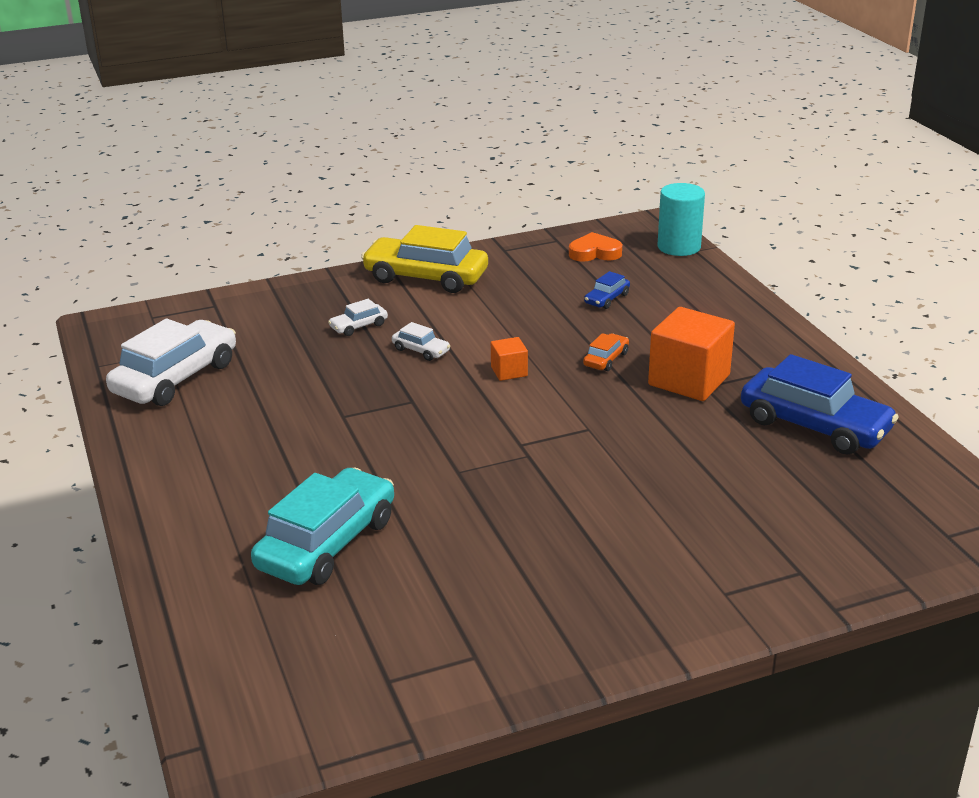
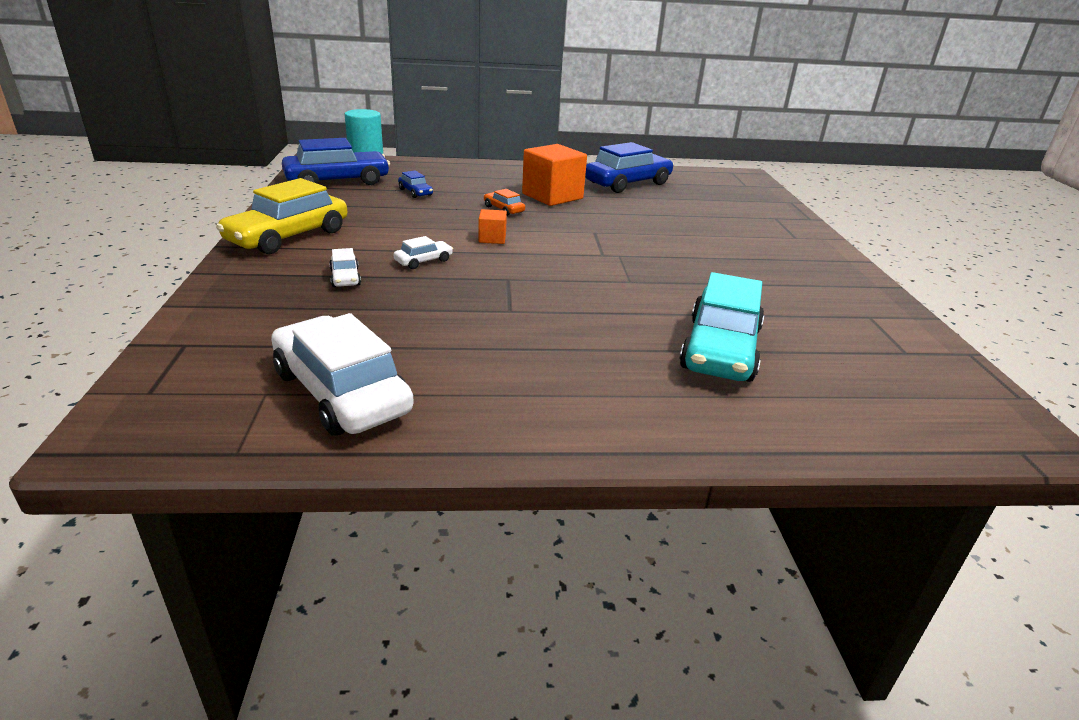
camera: 75 degrees left, 0 degrees up
turquoise car [251,468,394,585] -> turquoise car turned 120 degrees counterclockwise [679,272,764,382]
orange heart [569,232,622,262] -> blue car [282,138,390,185]

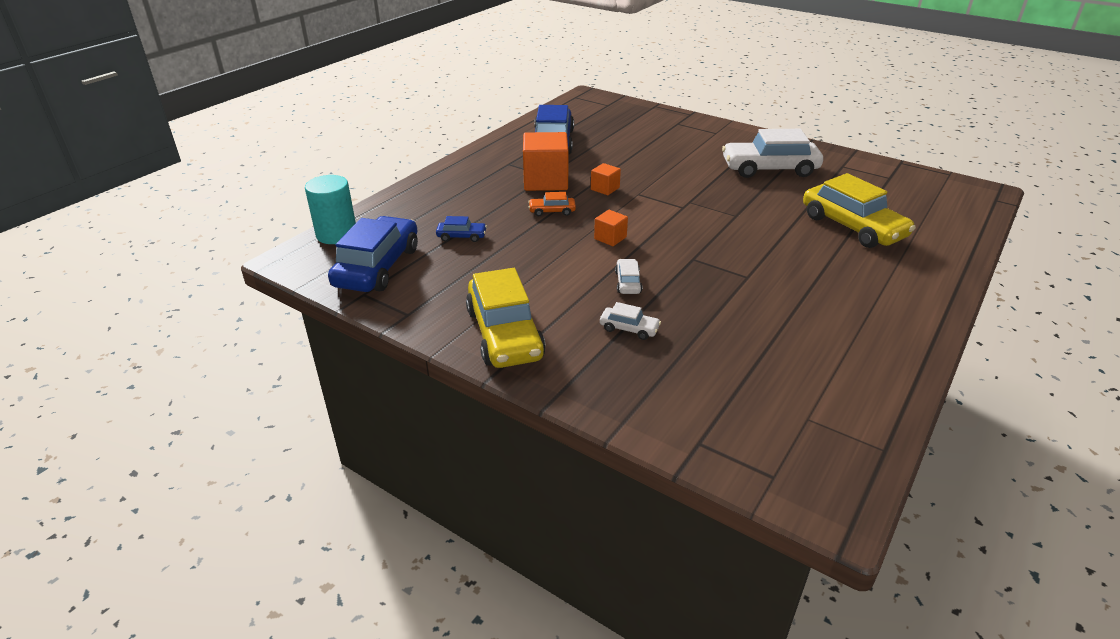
camera: 50 degrees left, 5 degrees up
white car [271,313,414,436] -> white car moved to [722,129,823,178]
turquoise car [679,272,764,382] -> yellow car [803,173,916,248]
none -> orange cube [591,163,621,195]

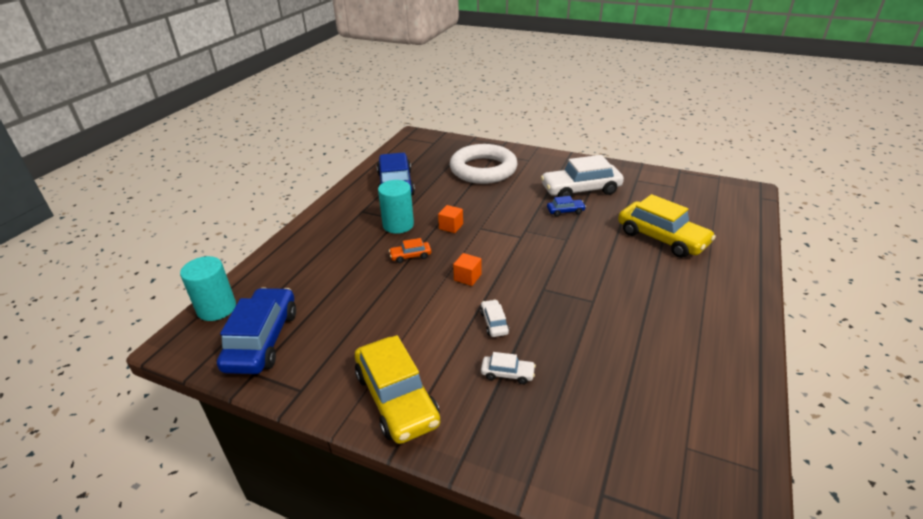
camera: 10 degrees left, 0 degrees up
blue car [436,216,487,242] -> blue car moved to [547,196,586,217]
orange cube [523,132,569,191] -> turquoise cylinder [378,180,414,234]
none -> white ring [450,144,518,184]

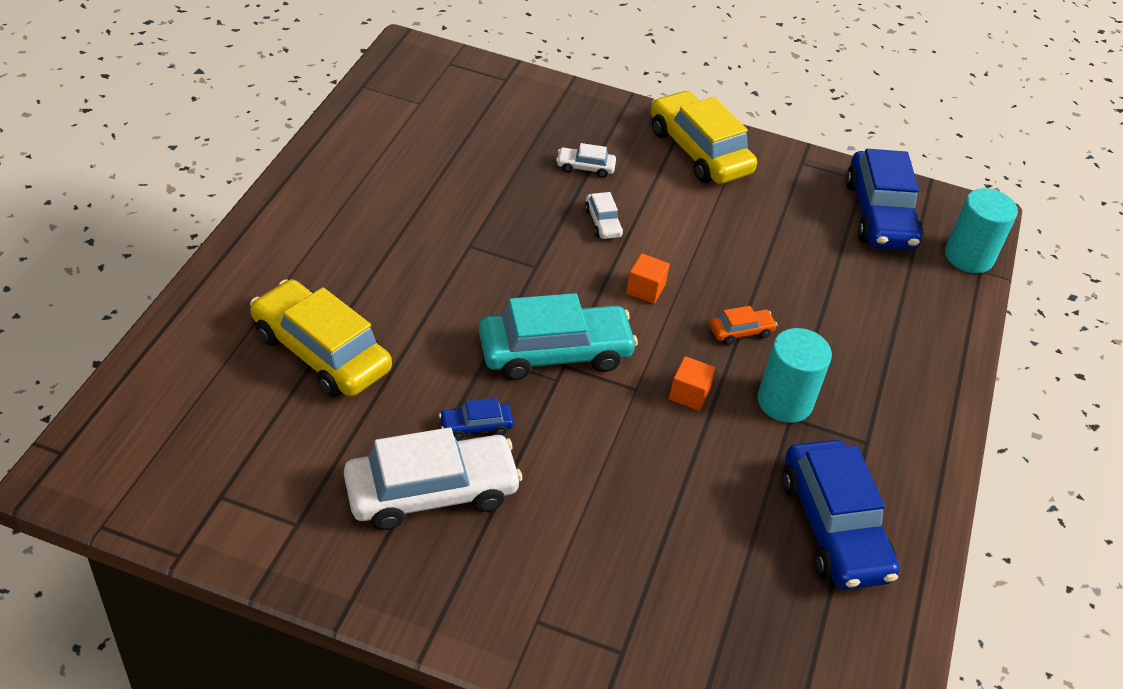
camera: 170 degrees right, 10 degrees up
white ring [450,144,518,184] -> none
none -> turquoise car [479,293,638,380]

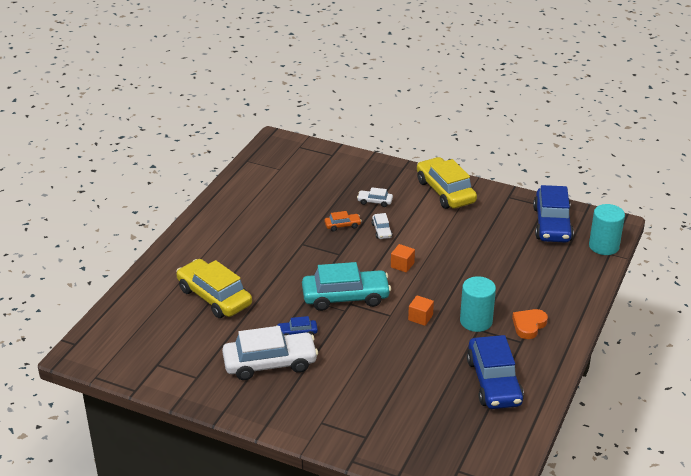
camera: 10 degrees right, 10 degrees down
orange car [709,306,777,345] -> orange car moved to [324,211,362,231]
none -> orange heart [512,309,548,339]

